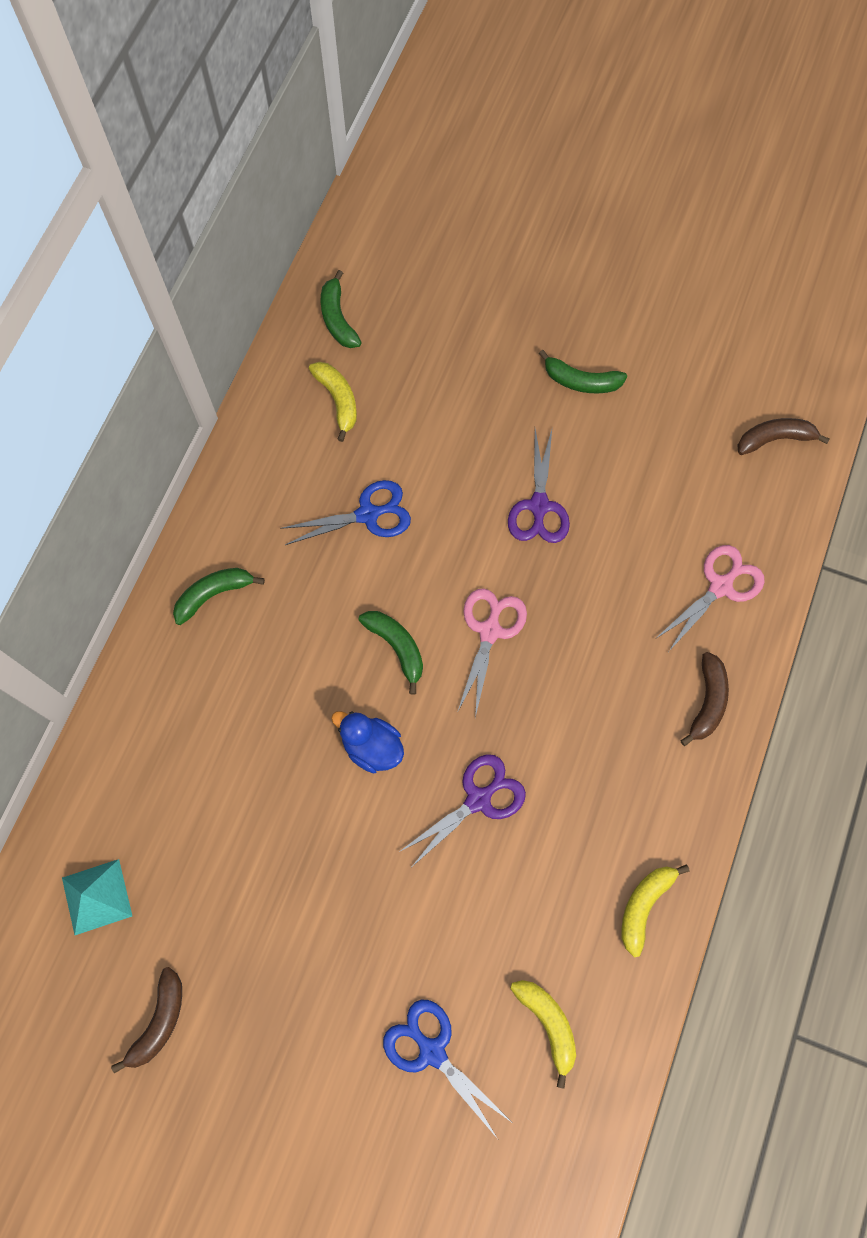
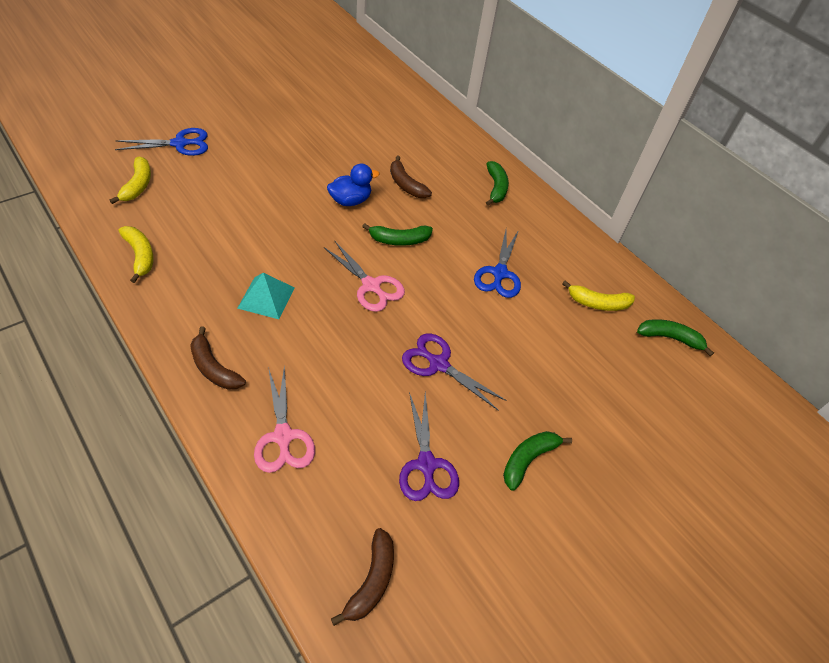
camera: 115 degrees right, 20 degrees down
turquoise pyramid [62,859,132,935] -> turquoise pyramid moved to [237,273,295,319]
brown banana [111,967,182,1073] -> brown banana moved to [390,155,432,198]
purple scissors [399,754,526,867] -> purple scissors moved to [399,392,459,501]
yellow banana [510,980,576,1089] -> yellow banana turned 90 degrees counterclockwise [109,156,151,204]

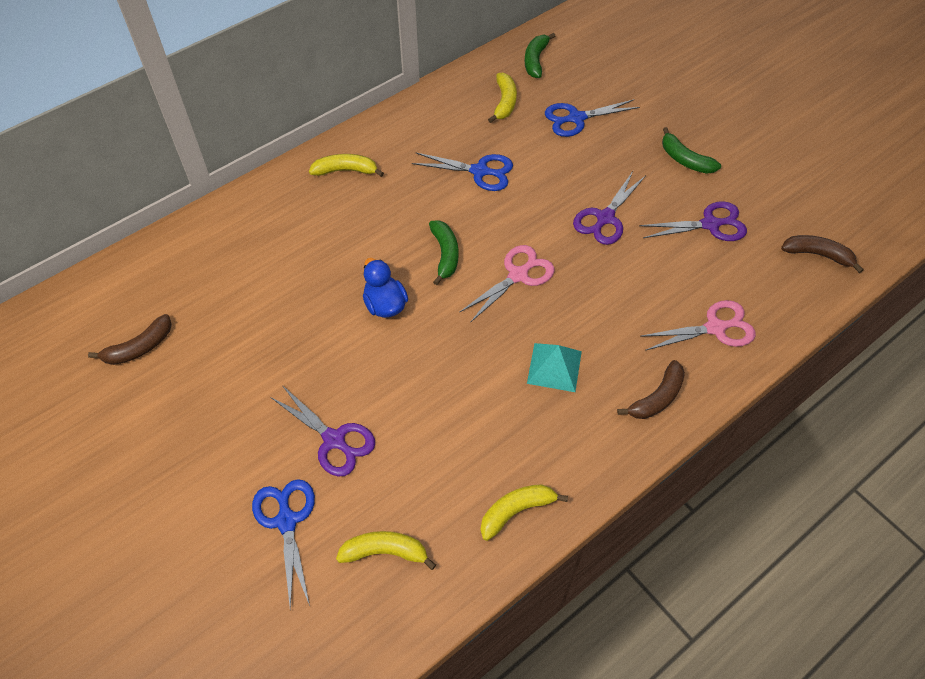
camera: 85 degrees left, 5 degrees up
brown banana [390,155,432,198] -> brown banana moved to [88,314,172,365]
green banana [486,161,509,205] -> yellow banana [309,154,384,177]
none -> purple scissors [270,385,375,477]
none -> blue scissors [545,99,640,137]

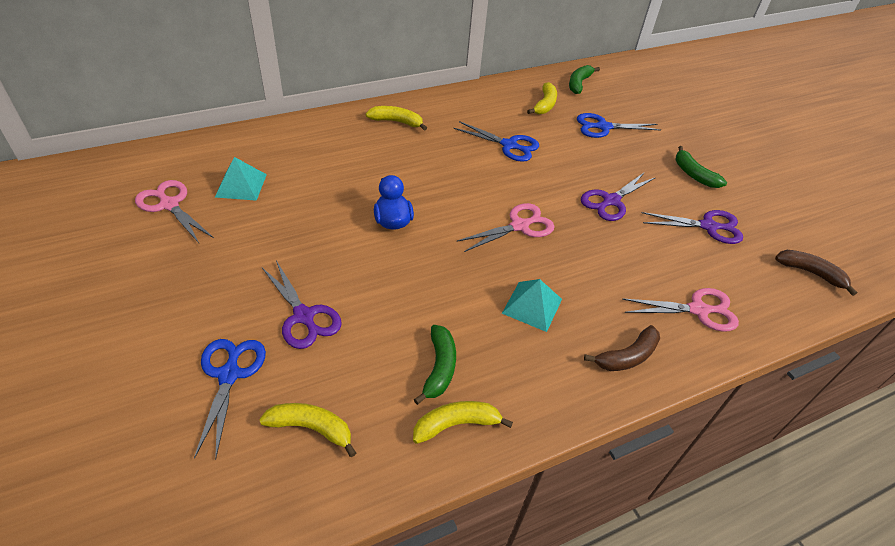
camera: 10 degrees right, 10 degrees down
brown banana [88,314,172,365] -> pink scissors [135,180,214,243]
green banana [429,220,459,285] -> green banana moved to [414,325,456,405]
none -> turquoise pyramid [215,157,267,201]

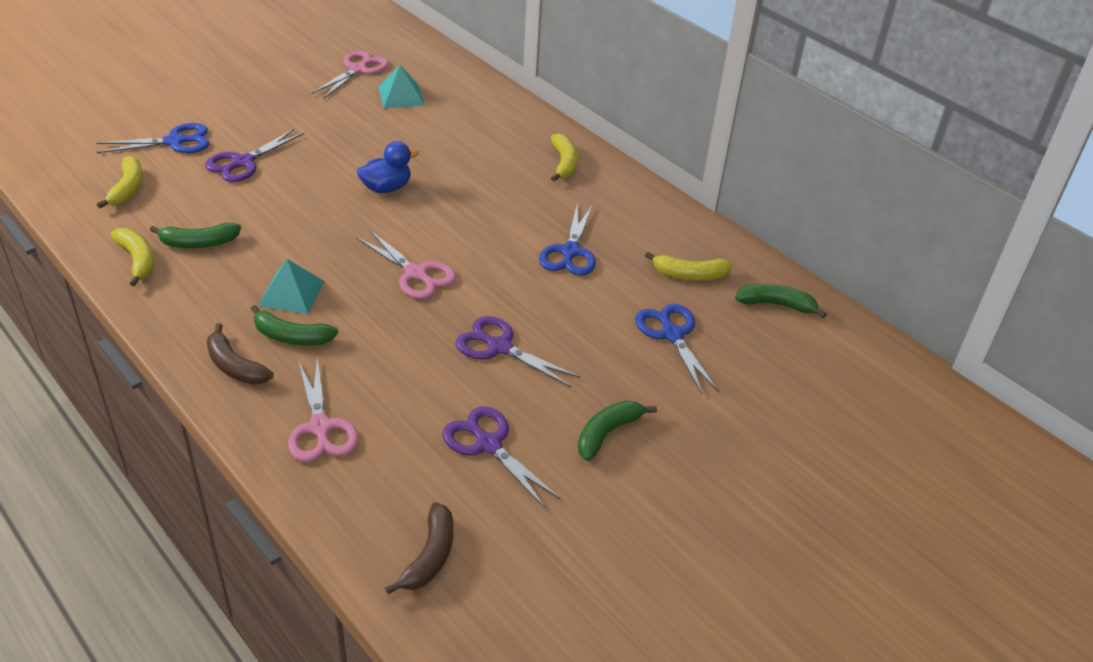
camera: 75 degrees right, 5 degrees down
purple scissors [641,210,743,244] -> purple scissors turned 150 degrees clockwise [443,406,561,508]
none -> green banana [251,305,338,346]

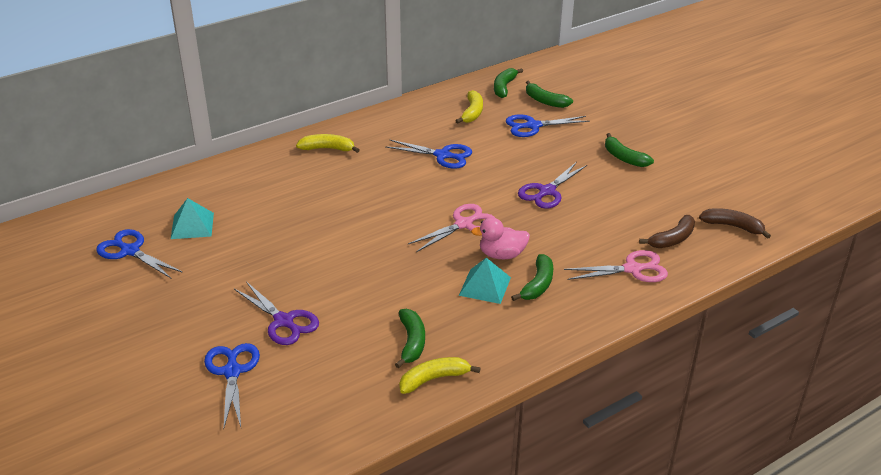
camera: 80 degrees left, 5 degrees down
yellow banana [97,156,143,208] -> none
brown banana [206,323,274,385] -> brown banana moved to [639,215,695,248]
pink scissors [312,51,389,99] -> blue scissors [96,229,183,278]
blue duck [357,141,419,193] -> none
purple scissors [443,406,561,508] -> none
none -> pink duck [471,217,530,259]
none -> green banana [526,81,573,108]

